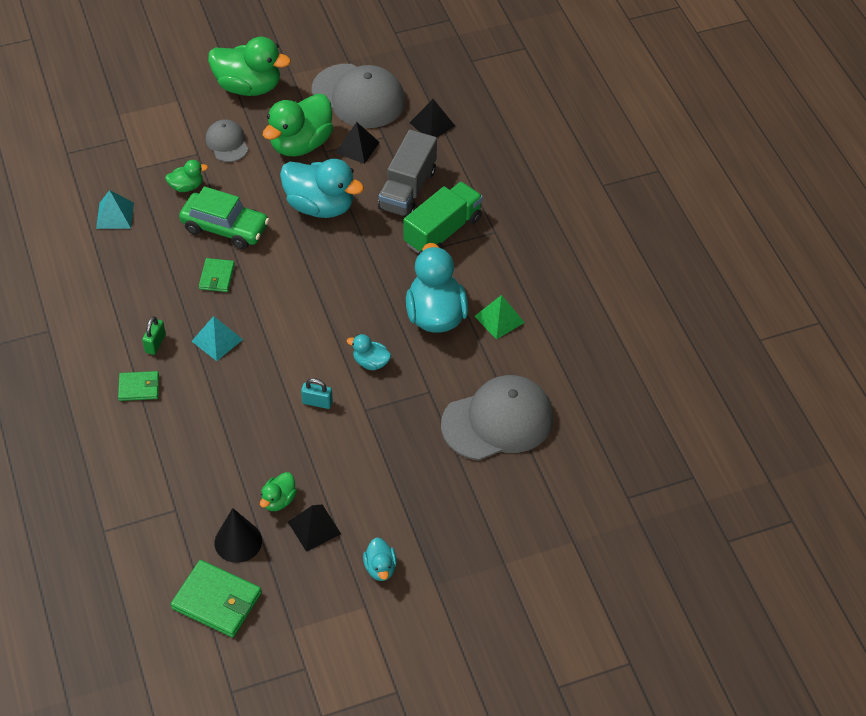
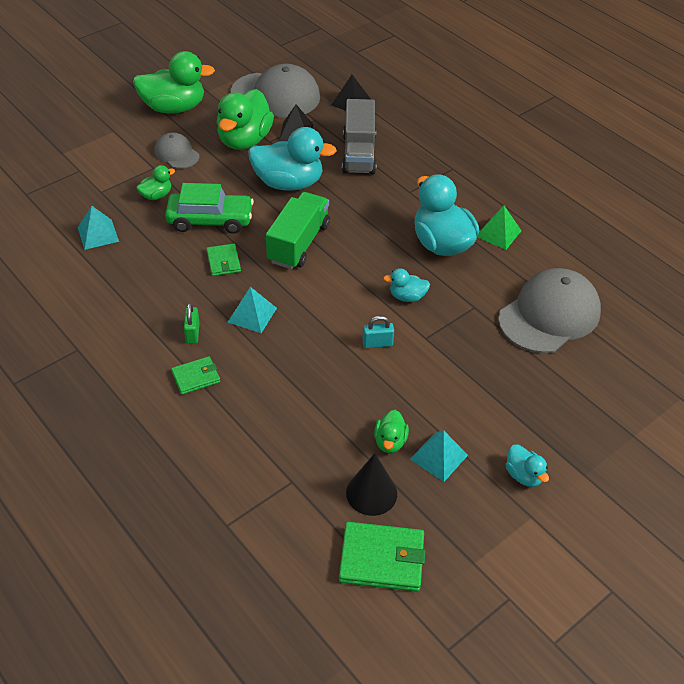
camera: 20 degrees left, 5 degrees down
black pyramid [288,505,341,552] -> turquoise pyramid [410,430,468,482]
green truck [403,182,483,253] -> green truck moved to [266,192,330,269]

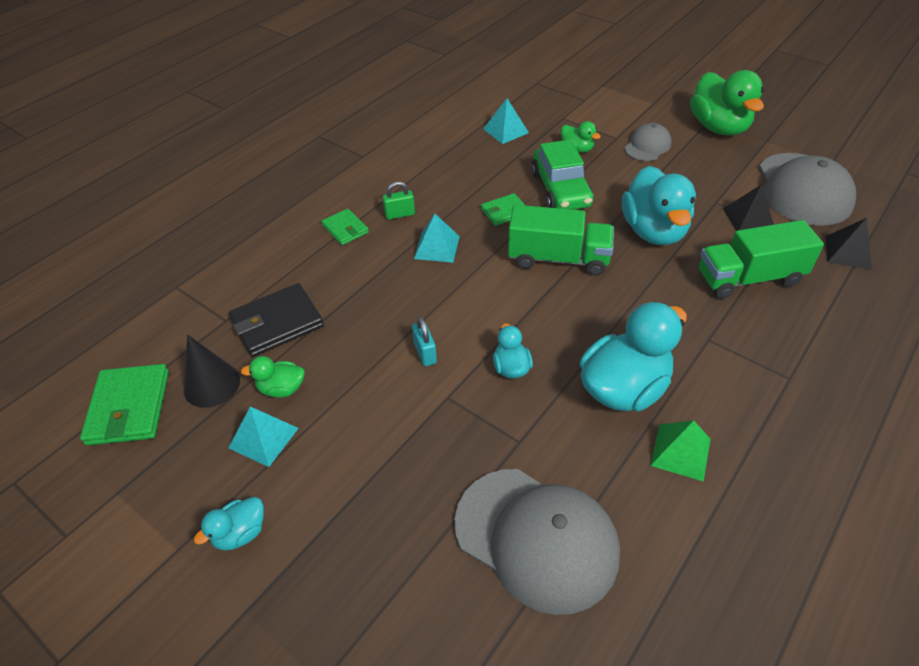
camera: 80 degrees right, 0 degrees up
green duck [217,89,274,150] -> none
grey truck [342,99,376,174] -> green truck [699,220,824,299]
none -> black wallet [229,283,324,357]

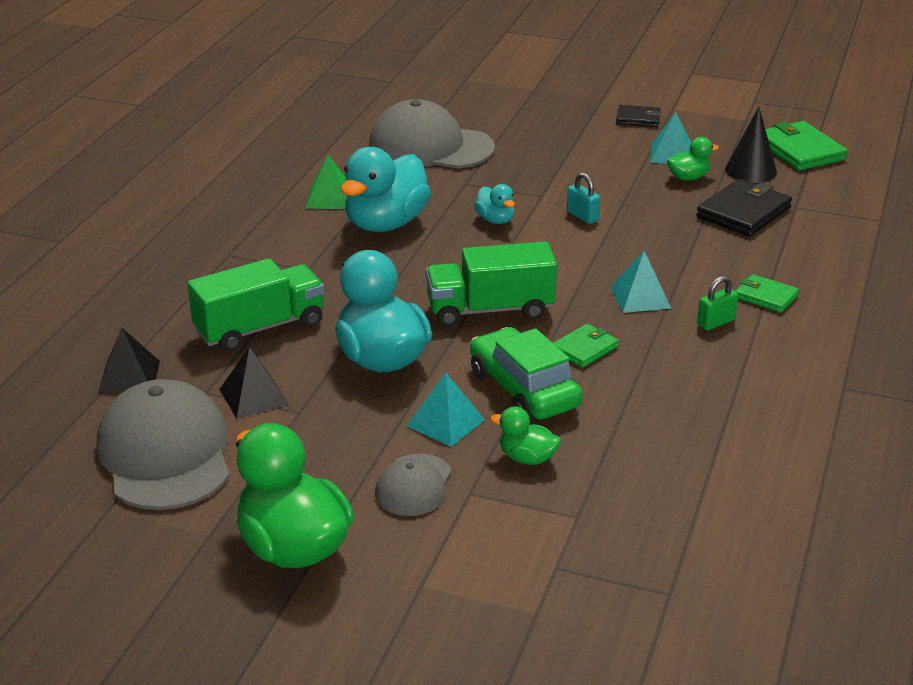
camera: 160 degrees right, 15 degrees down
turquoise duck [194,497,264,551] -> black wallet [616,105,661,127]
turquoise pyramid [483,98,529,144] -> turquoise pyramid moved to [407,372,485,447]

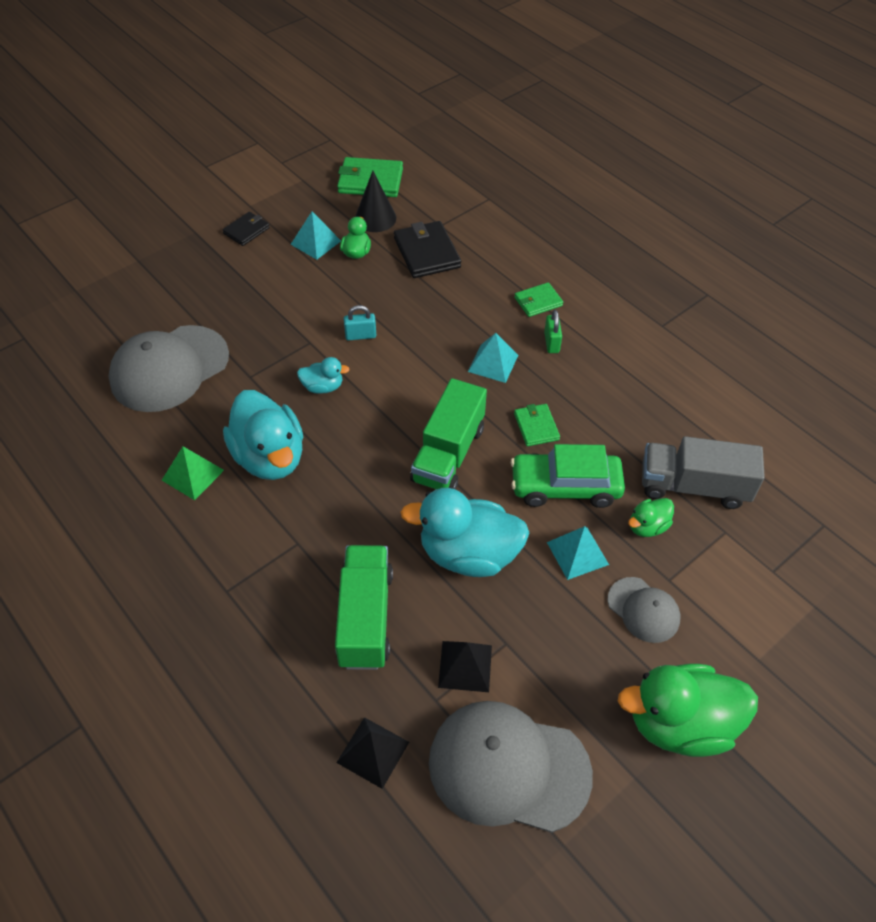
camera: 60 degrees left, 20 degrees up
none -> grey truck [642,436,765,509]

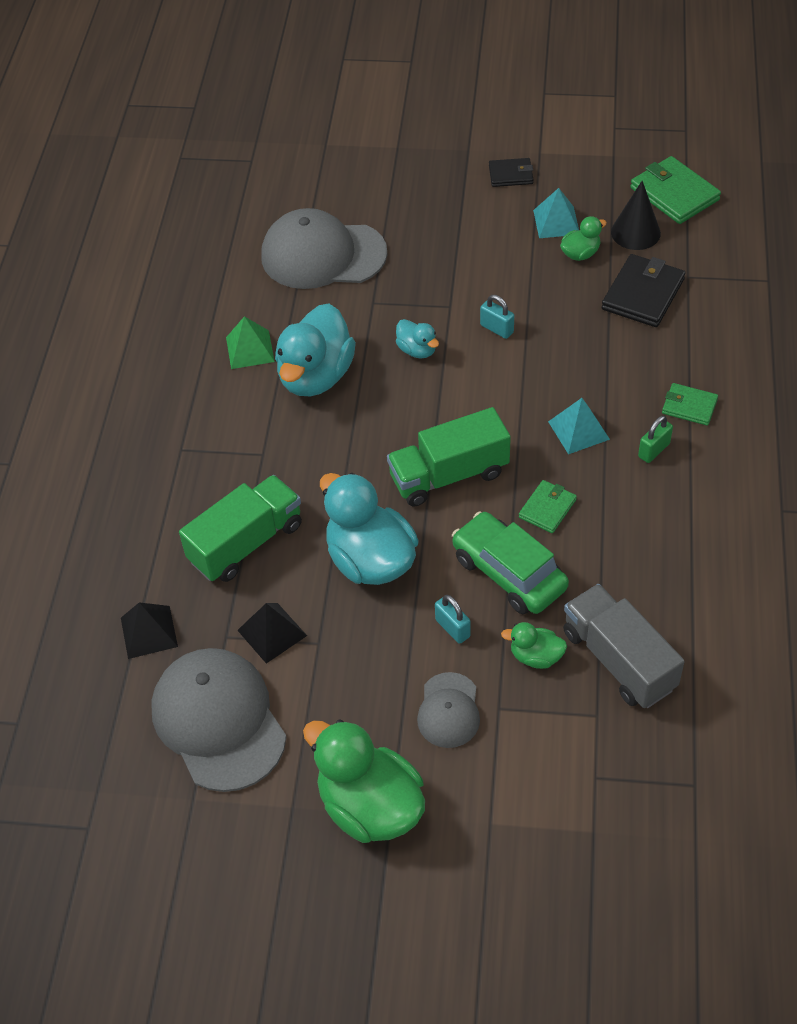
camera: 50 degrees right, 0 degrees up
turquoise pyramid [547,526,609,580] -> turquoise padlock [435,595,471,644]

